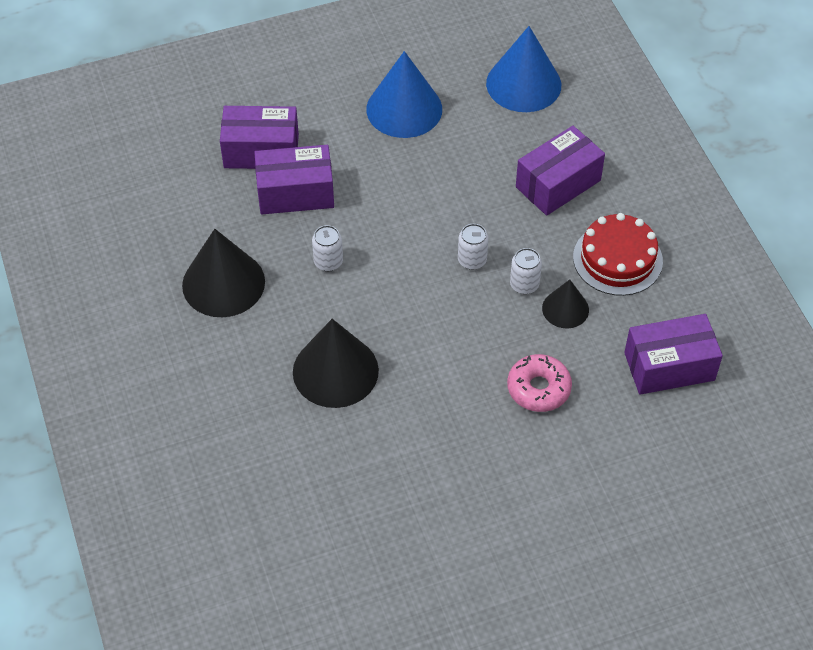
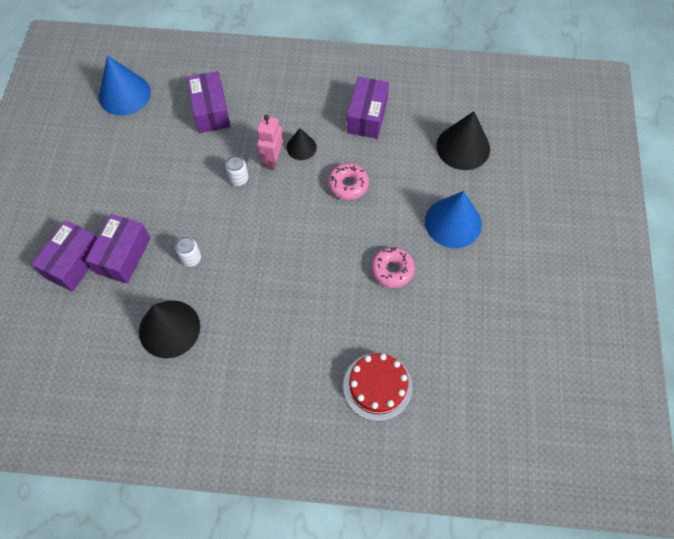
camera: 65 degrees left, 10 degrees up
black cone [293,319,379,408] -> black cone moved to [436,111,490,170]
blue cone [366,51,442,138] -> blue cone moved to [425,191,482,248]
white can [510,248,542,294] -> pink robot [257,115,283,170]
red cake [573,213,663,296] -> red cake moved to [343,353,413,421]
none -> pink donut [371,247,415,288]

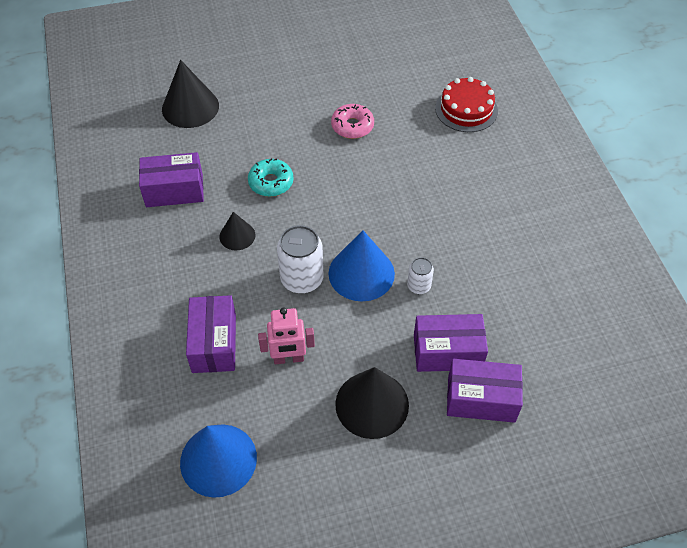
camera: 110 degrees left, 10 degrees down
black cone [139,301,200,358] -> black cone moved to [335,367,409,439]
purple box [187,71,231,133] -> purple box turned 60 degrees counterclockwise [186,295,236,373]
white can [225,155,248,186] -> white can [277,225,323,293], size x1.81
pink robot [257,115,283,170] -> pink robot moved to [258,308,315,364]
pink donut [328,163,369,200] -> turquoise donut [248,159,294,197]
blue cone [425,191,482,248] -> blue cone moved to [328,230,395,301]

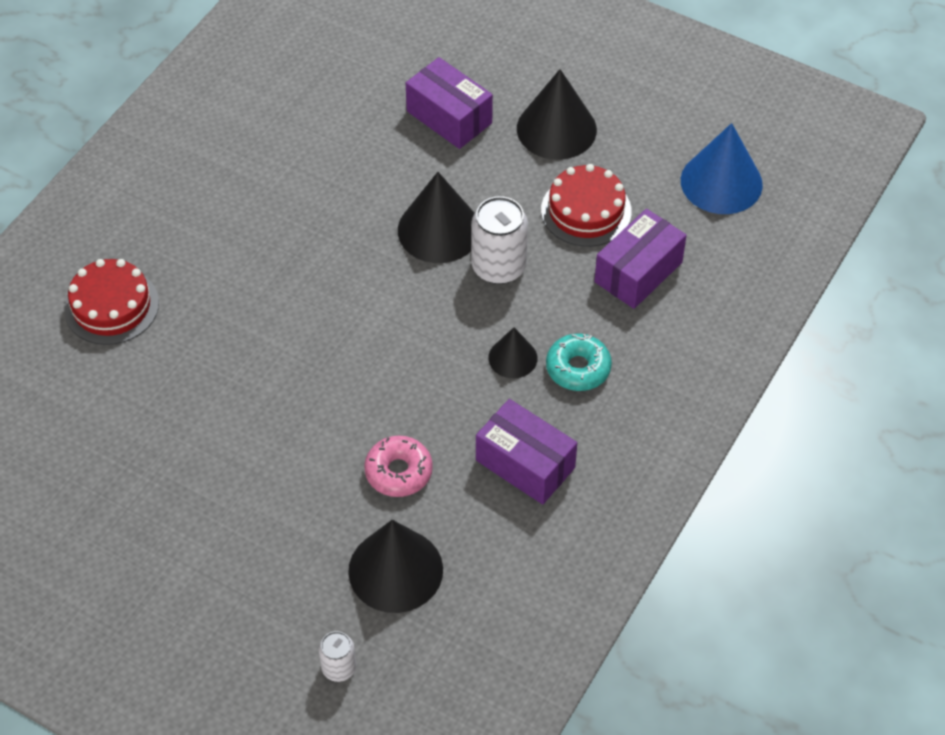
camera: 135 degrees left, 0 degrees up
turquoise donut [248,159,294,197] -> turquoise donut moved to [546,334,612,391]
pink robot [258,308,315,364] -> red cake [541,164,632,247]
blue cone [328,230,395,301] -> black cone [398,172,475,263]
pink donut [331,104,374,139] -> pink donut moved to [364,436,433,497]
white can [407,257,434,294] -> white can moved to [319,631,356,682]
purple box [447,359,523,423] -> none

